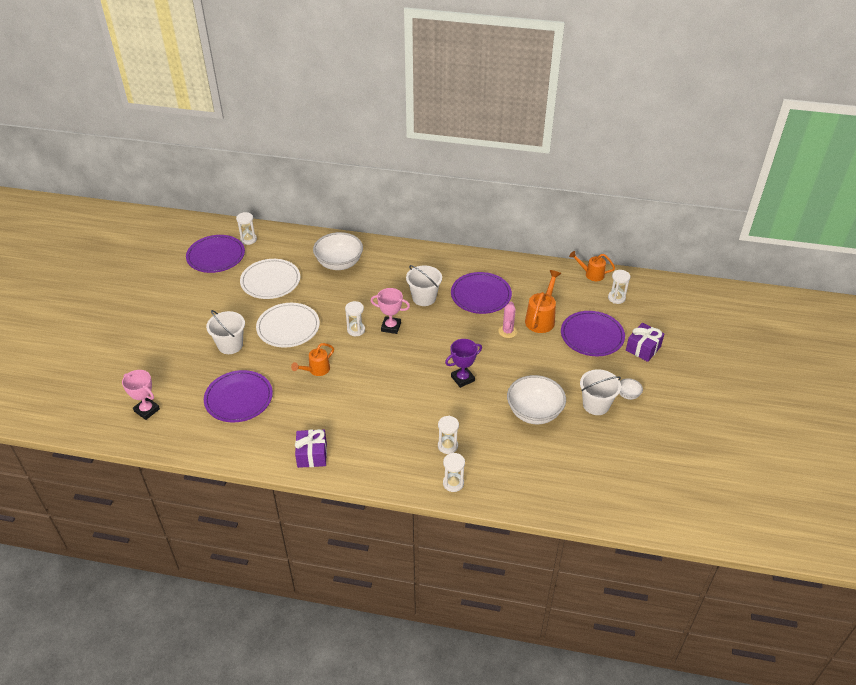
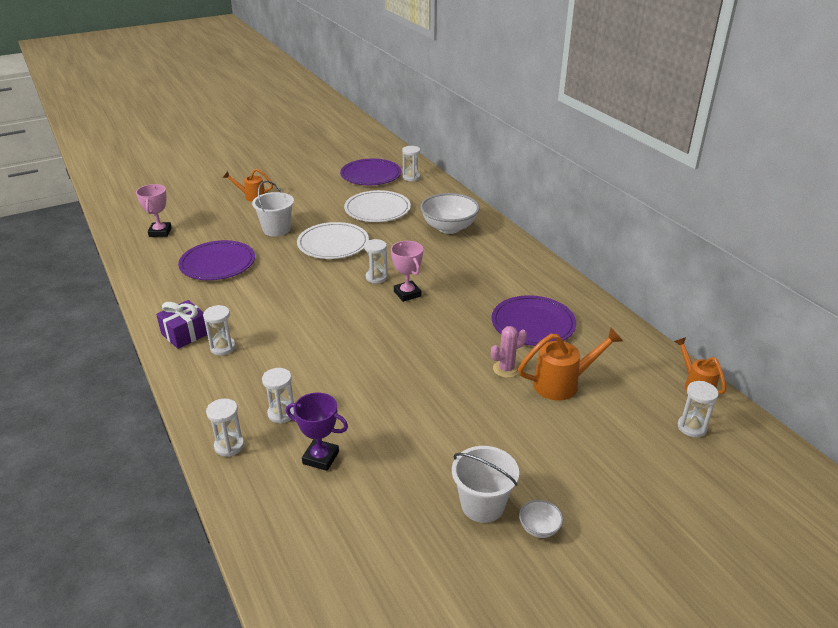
camera: 50 degrees right, 10 degrees down
orange watering can [291,343,334,376] -> orange watering can moved to [223,169,273,202]
white bucket [406,265,442,306] -> none
purple trophy [445,339,482,388] -> purple trophy moved to [286,392,348,471]
white bowl [507,375,566,425] -> none
purple plate [561,311,625,356] -> none
purple gift [626,323,664,362] -> none
none -> white hourglass [203,305,236,355]

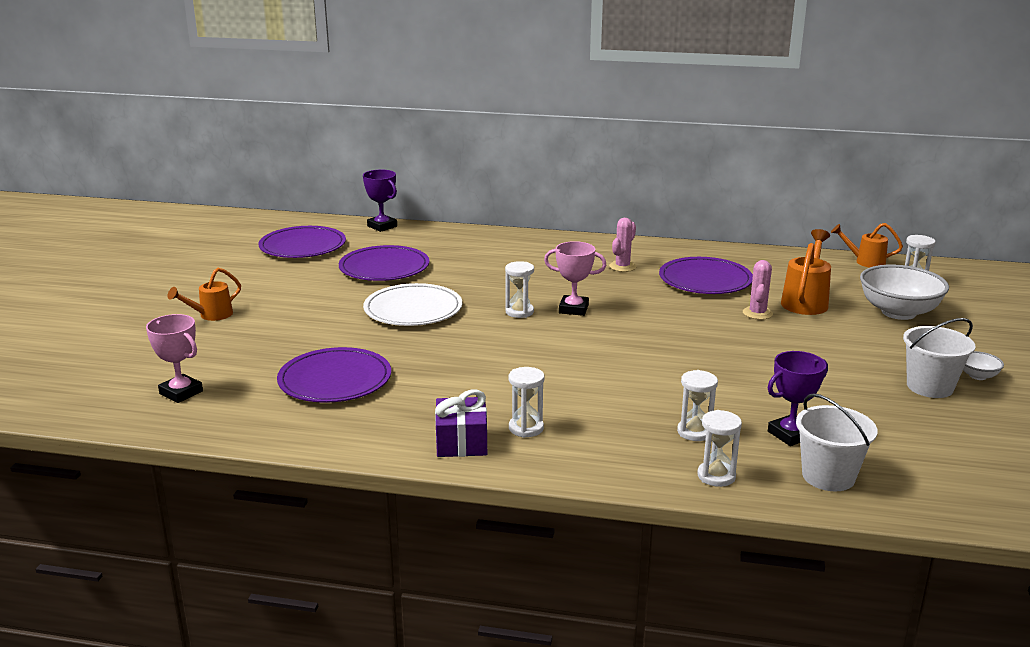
camera: 50 degrees left, 10 degrees down
white bucket [252,181,294,237] -> white bucket moved to [796,393,878,491]
white plate [344,190,411,222] -> purple plate [339,245,429,281]
white hourglass [402,146,420,181] -> none
white bowl [420,193,480,234] -> white bowl moved to [860,265,949,320]
none -> purple trophy [363,170,397,232]
none -> pink cactus [609,218,636,272]

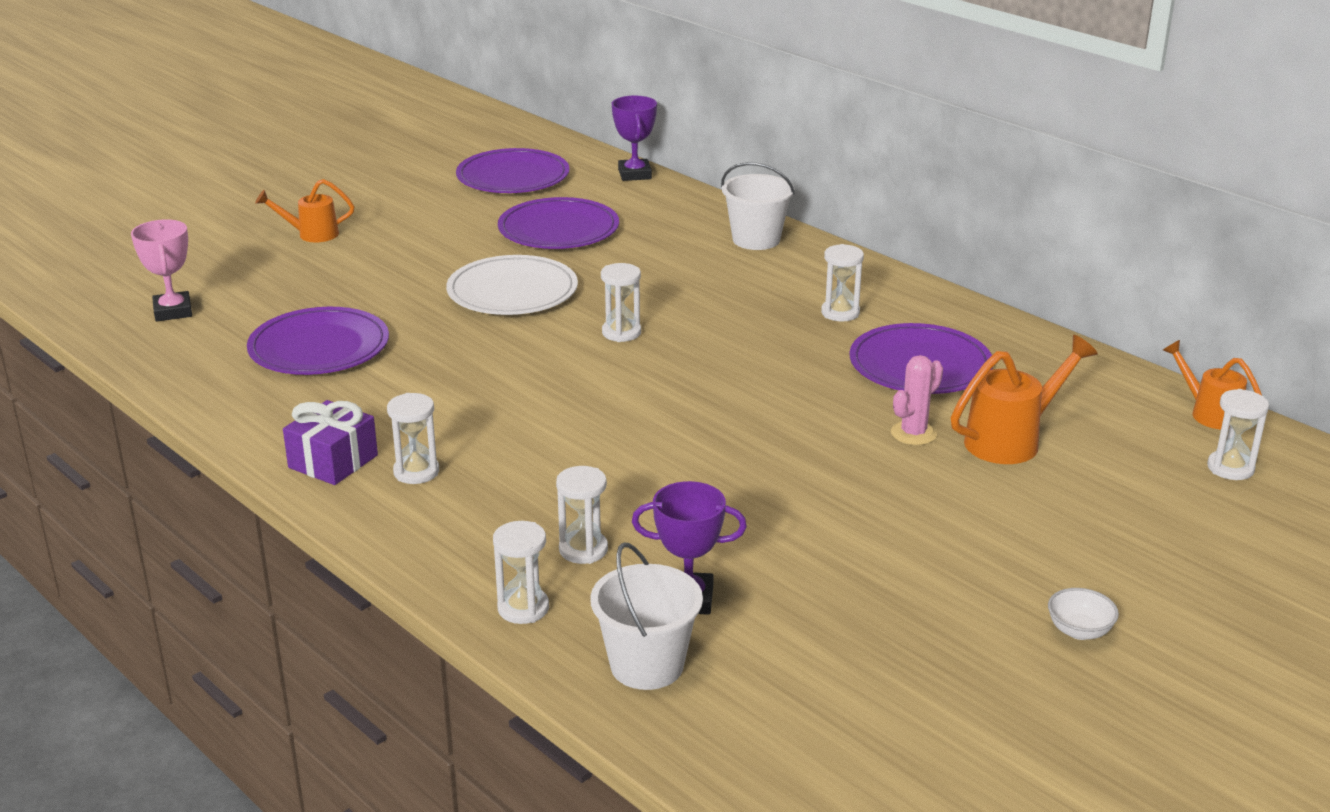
camera: 35 degrees right, 5 degrees up
pink trophy [544,241,606,316] -> none
pink cactus [609,218,636,272] -> white hourglass [821,244,864,322]
white bowl [860,265,949,320] -> none
white bucket [903,318,975,398] -> white bucket moved to [721,162,795,250]

